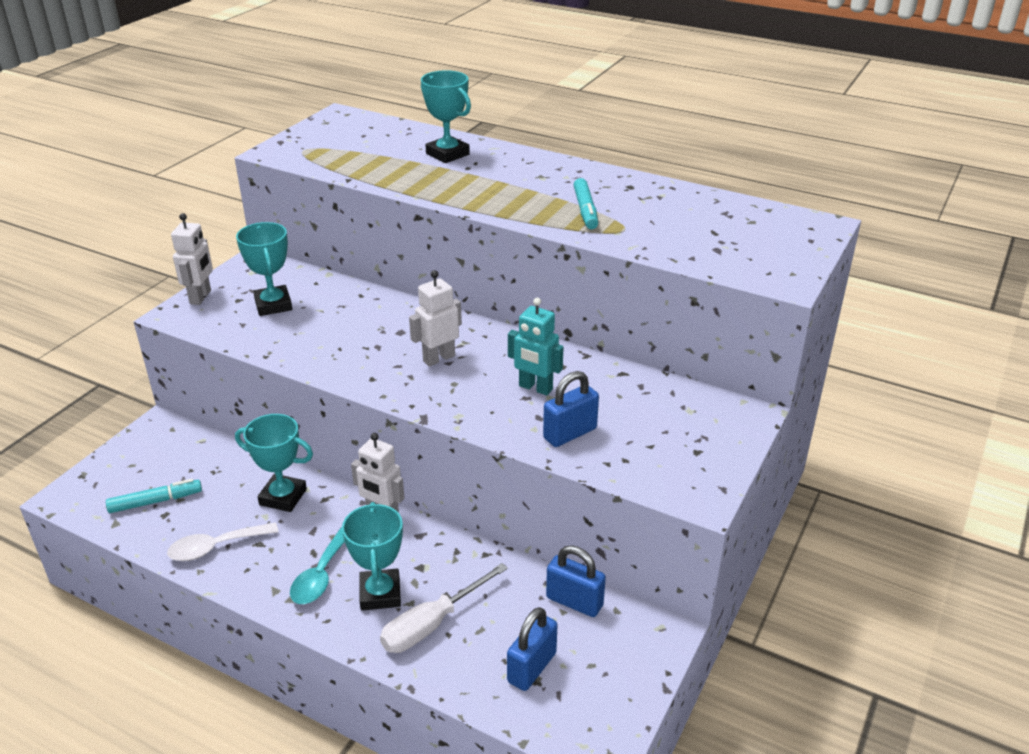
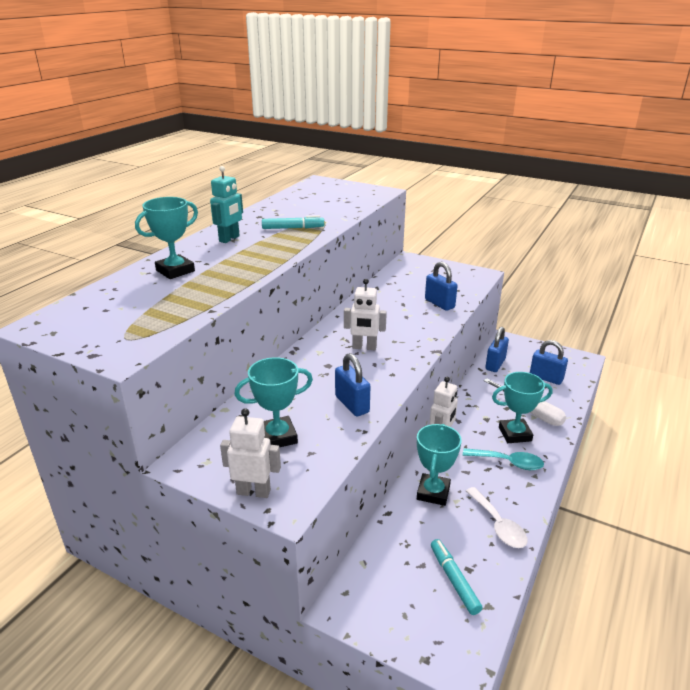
camera: 90 degrees left, 5 degrees down
white robot [409,270,462,366] -> white robot turned 45 degrees counterclockwise [344,279,387,350]
turquoise robot [508,298,563,395] -> turquoise robot moved to [210,166,243,243]
none -> blue padlock [335,353,370,417]

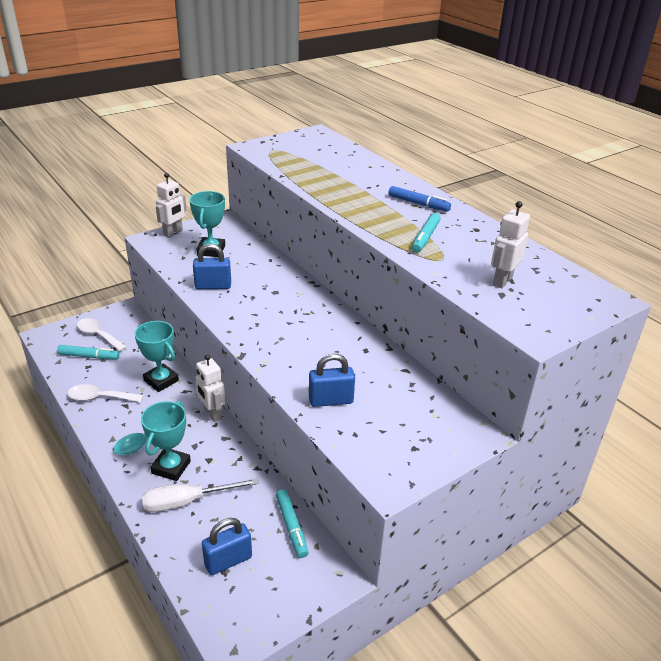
camera: 115 degrees right, 5 degrees up
turquoise trophy [135,197,198,279] -> none
turquoise robot [210,166,243,243] -> blue marker [389,186,451,212]
white robot [344,279,387,350] -> white robot moved to [491,201,530,288]
blue padlock [485,327,509,372] -> turquoise marker [276,489,308,558]
none -> white spoon [77,318,127,351]

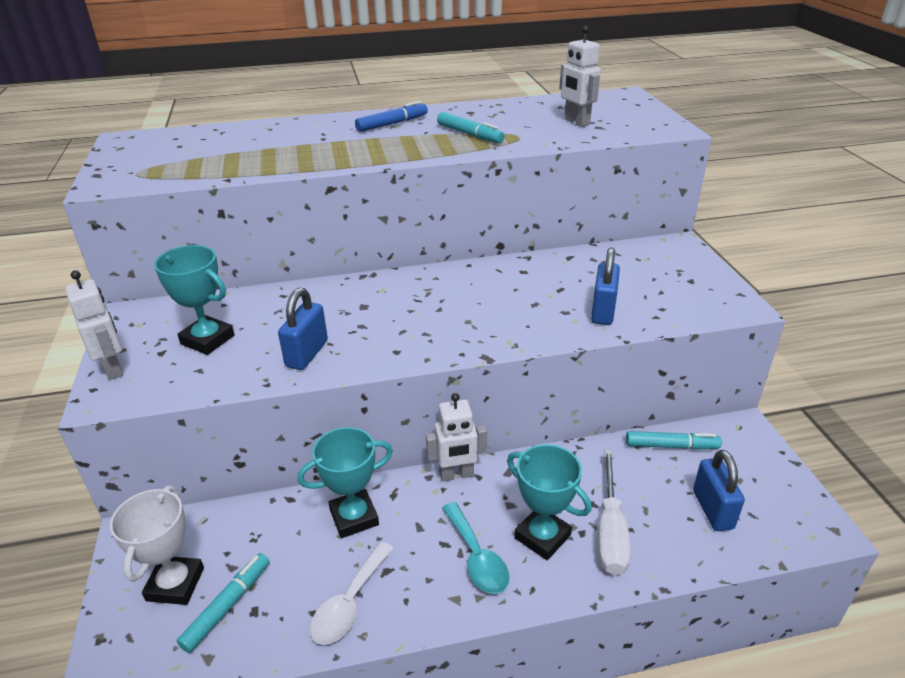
camera: 65 degrees left, 0 degrees up
white spoon [77,318,127,351] -> white trophy [110,486,204,605]

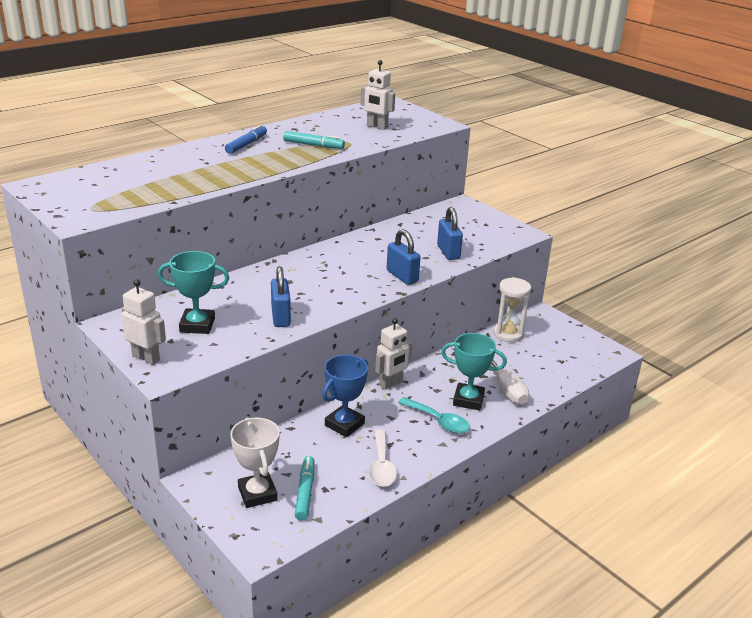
camera: 30 degrees left, 5 degrees down
turquoise trophy [298,427,393,538] -> blue trophy [322,355,368,437]
turquoise marker [626,431,722,450] -> white hourglass [493,277,531,342]
blue padlock [693,450,745,531] -> blue padlock moved to [387,229,421,285]

